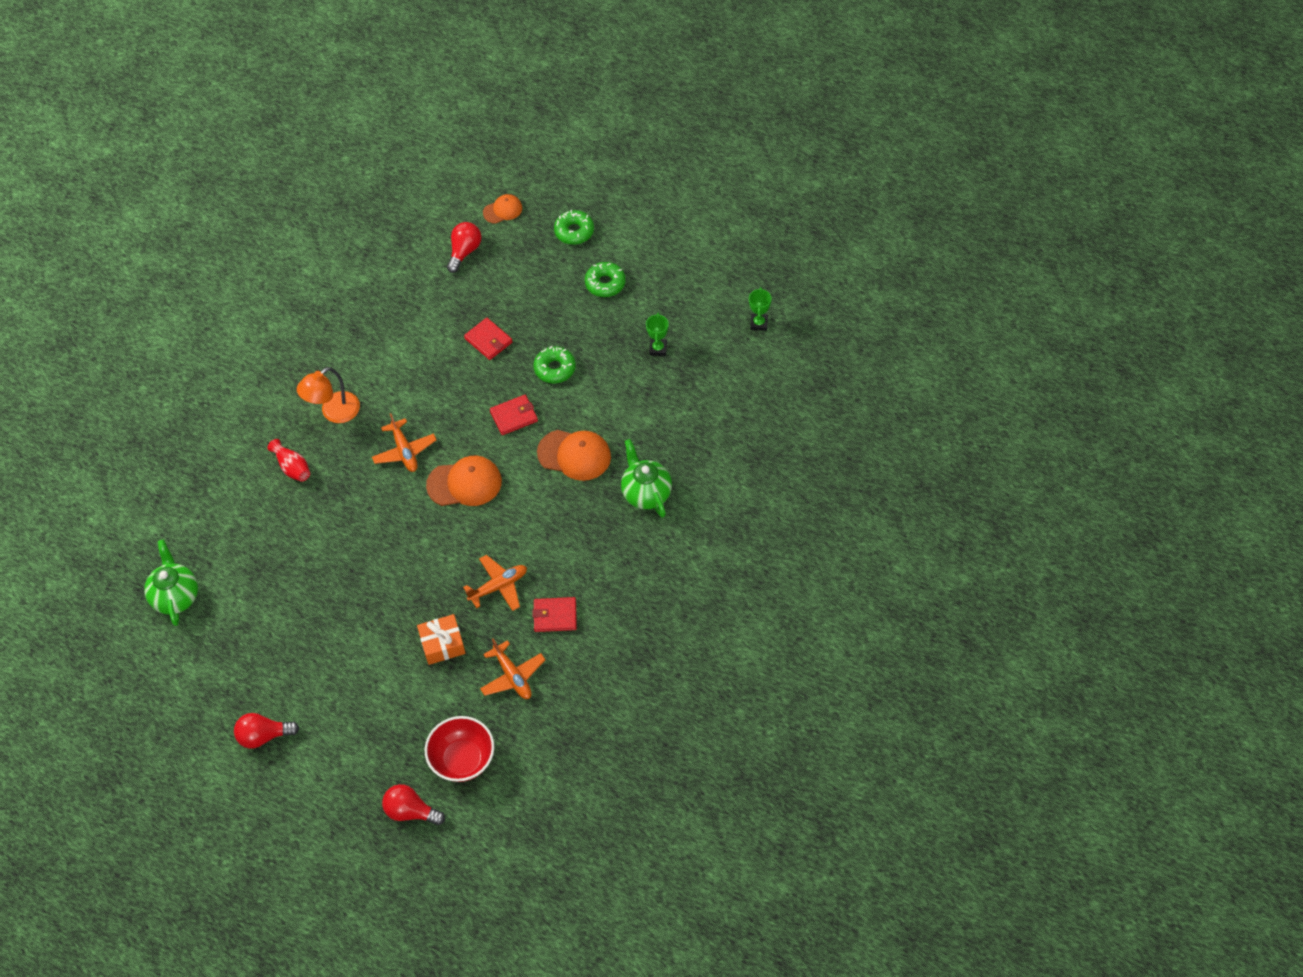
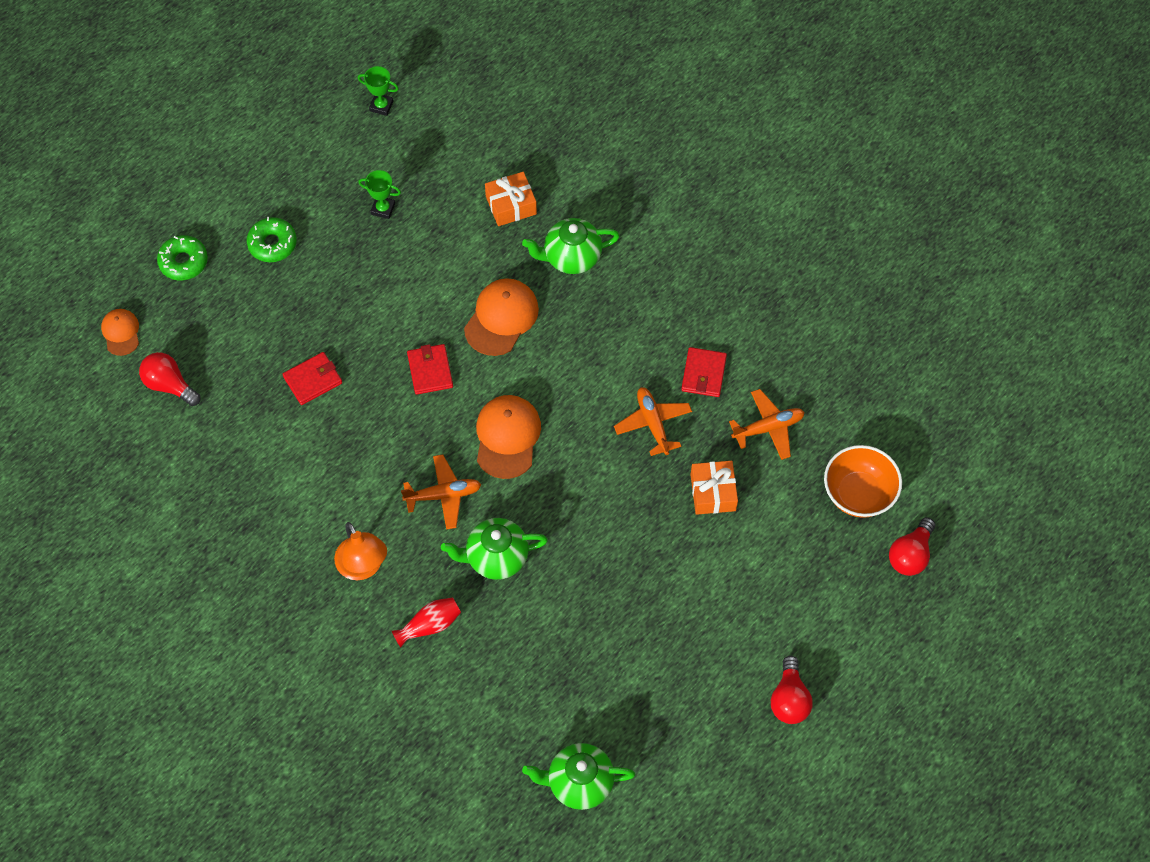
camera: 80 degrees left, 5 degrees up
red bowl [425,716,494,782] -> orange bowl [824,445,902,518]
green donut [533,346,576,384] -> none
none -> green teapot [441,518,548,580]
none -> orange gift [485,172,537,226]

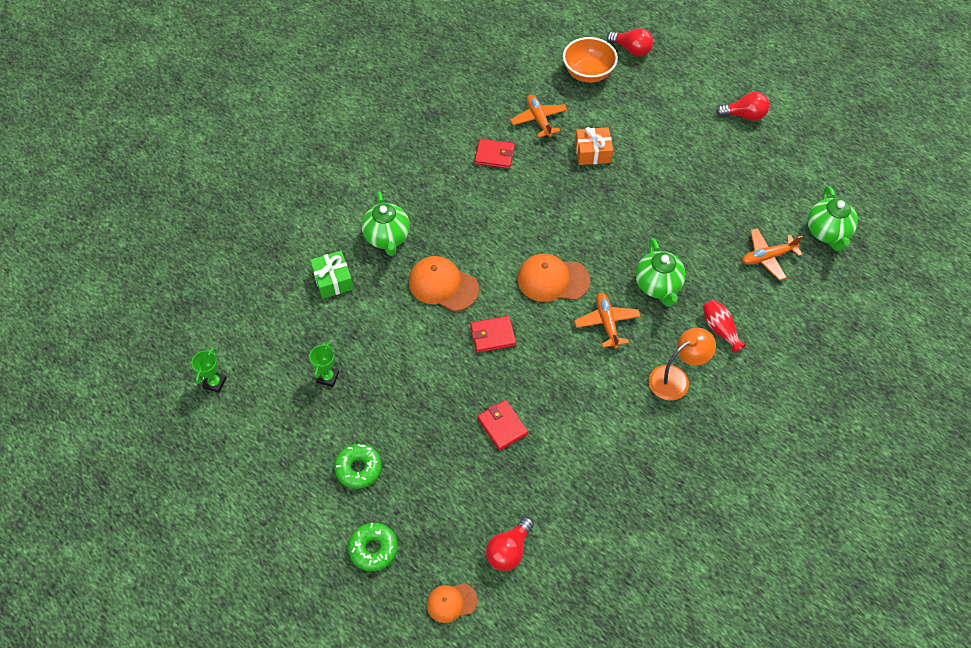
camera: 90 degrees left, 5 degrees down
orange gift [485,172,537,226] -> green gift [310,251,354,299]
orange plane [614,387,692,456] -> orange plane moved to [742,228,803,281]

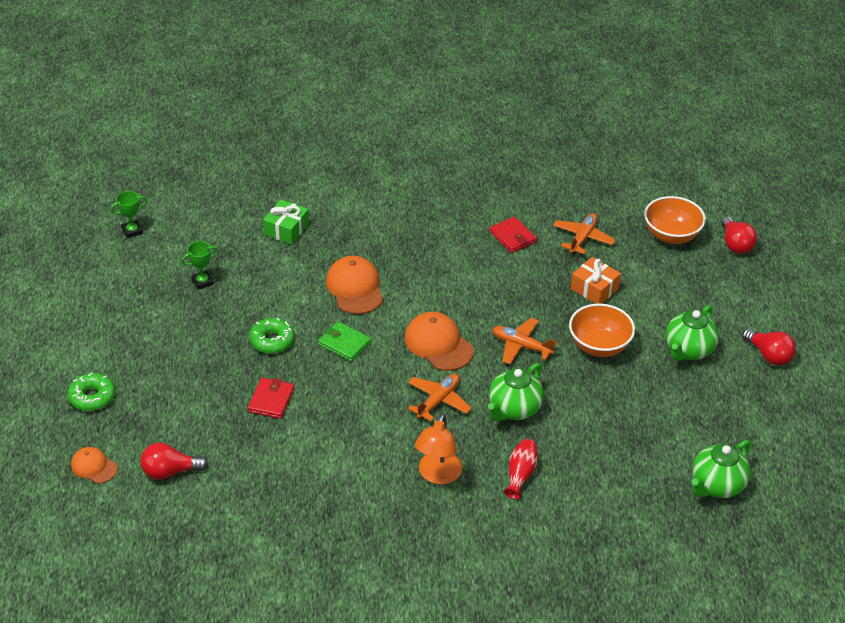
camera: 45 degrees right, 15 degrees down
green donut [334,444,382,489] -> green donut moved to [249,318,294,354]
green teapot [362,192,410,256] -> green teapot moved to [666,305,719,361]
red wallet [470,316,516,353] -> green wallet [318,321,371,362]
orange lamp [649,328,716,400] -> orange lamp turned 90 degrees clockwise [415,414,462,485]
orange plane [742,228,803,281] -> orange plane moved to [492,318,557,364]
none -> orange bowl [569,304,635,357]

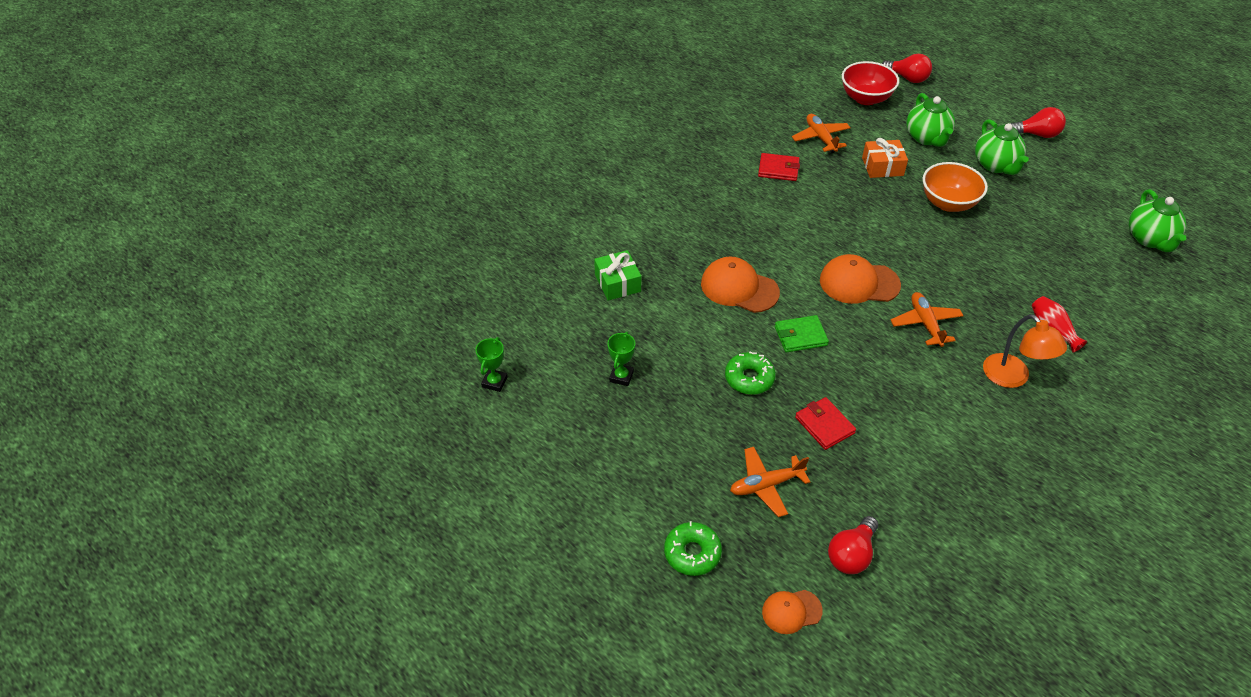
camera: 45 degrees left, 5 degrees up
green teapot [488,363,544,421] -> green teapot moved to [906,93,955,147]
orange plane [492,318,557,364] -> orange plane moved to [730,447,810,517]
orange bowl [644,196,706,244] -> red bowl [842,61,899,105]

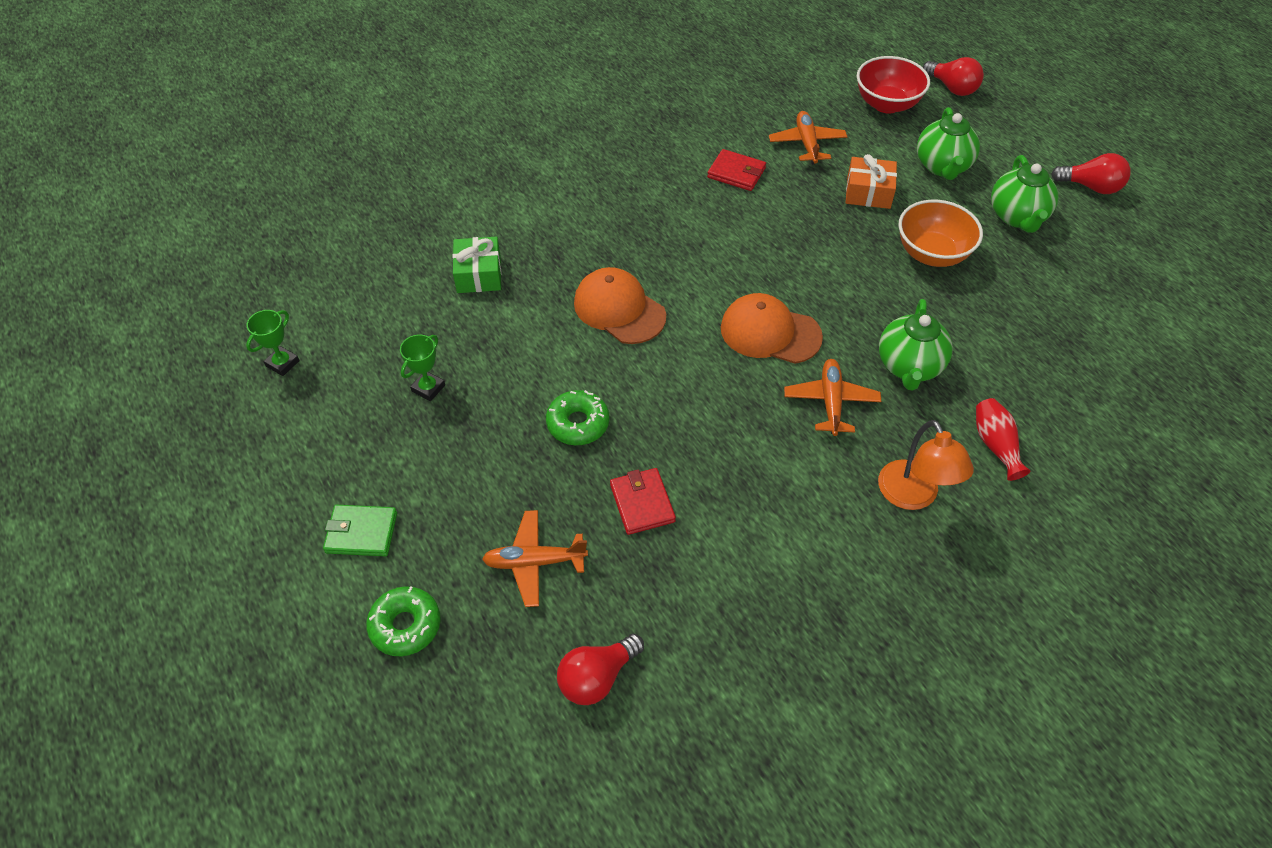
camera: 15 degrees right, 5 degrees up
orange cap [762,590,823,634] -> none
green wallet [775,315,829,353] -> green wallet moved to [323,505,397,556]
green teapot [1129,189,1186,252] -> green teapot moved to [879,299,953,391]

